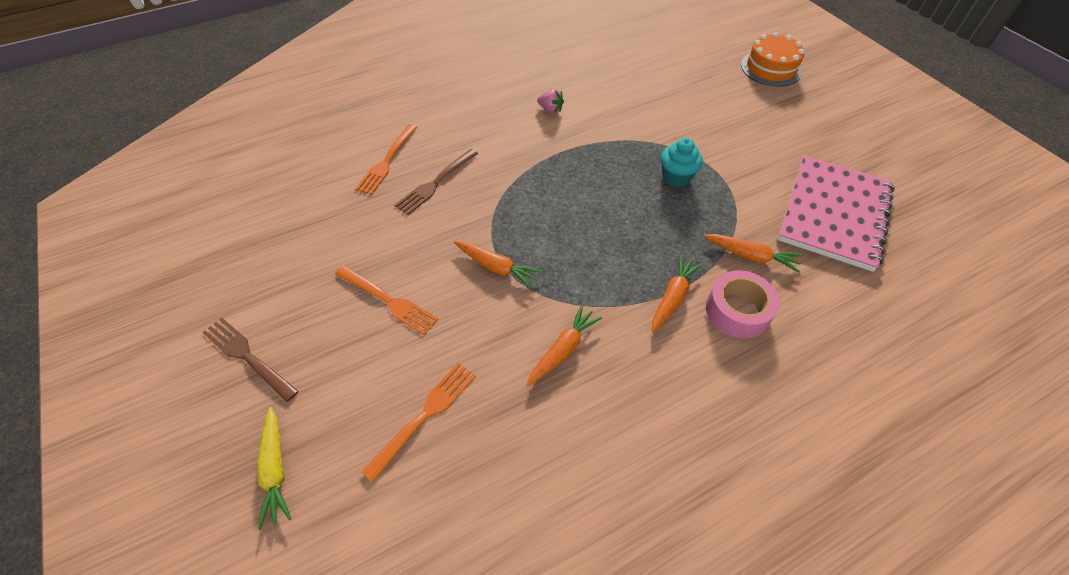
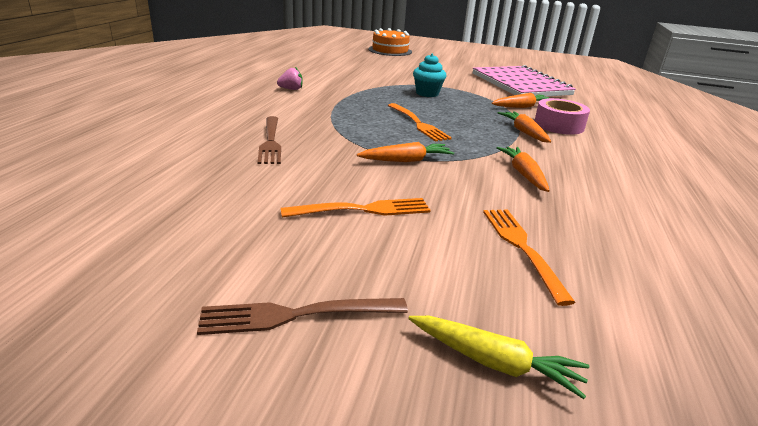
camera: 50 degrees left, 25 degrees down
orange fork [355,124,417,195] -> orange fork moved to [388,103,452,142]

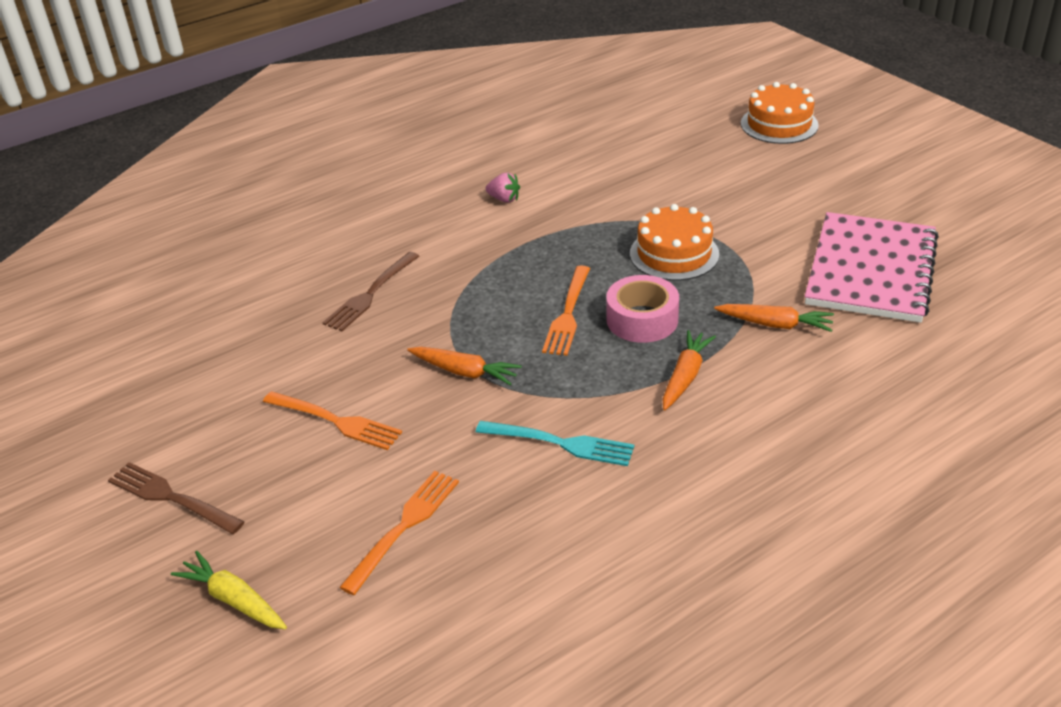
camera: 45 degrees right, 10 degrees up
yellow carrot [408,316,589,399] -> yellow carrot turned 150 degrees clockwise [171,551,287,629]
turquoise cupcake [413,54,446,97] -> orange cake [630,204,719,281]
orange carrot [496,147,550,192] -> turquoise fork [476,421,634,466]
pink tape [534,98,590,135] -> pink tape moved to [606,275,679,343]

